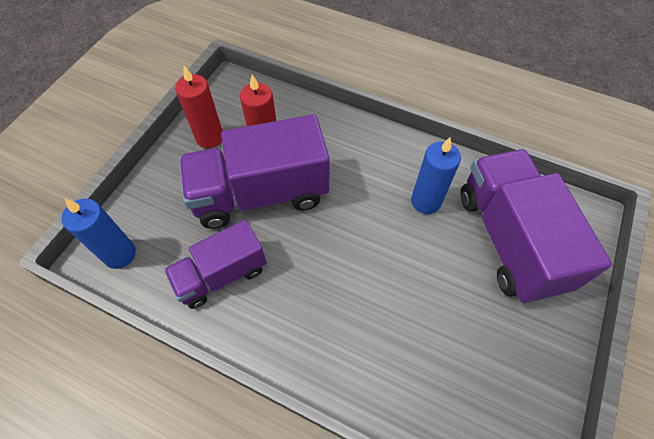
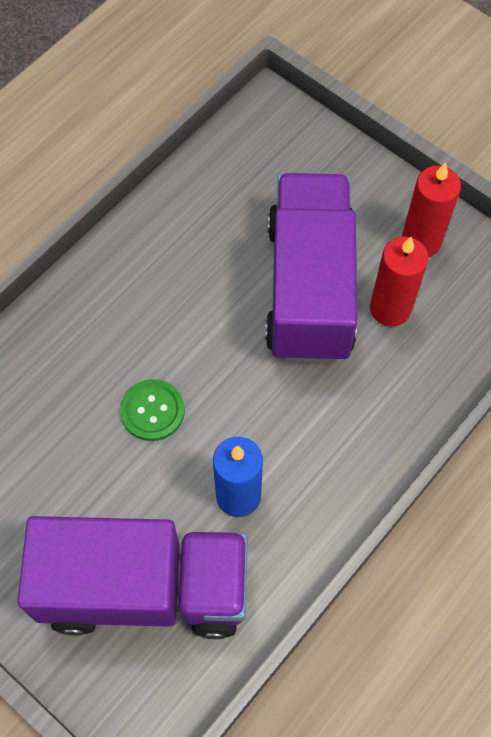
camera: 105 degrees right, 5 degrees up
blue candle [61,199,136,269] -> none
purple truck [164,220,267,309] -> none
none -> green button [120,379,185,441]

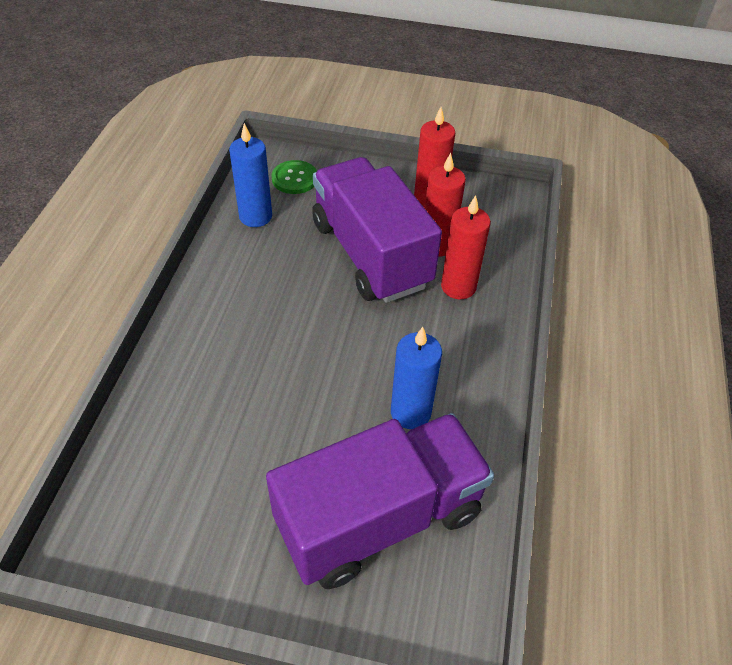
camera: 30 degrees left, 15 degrees down
green button [120,379,185,441] -> green button moved to [271,160,317,194]
none -> blue candle [229,123,272,227]
none -> red candle [441,195,491,299]

